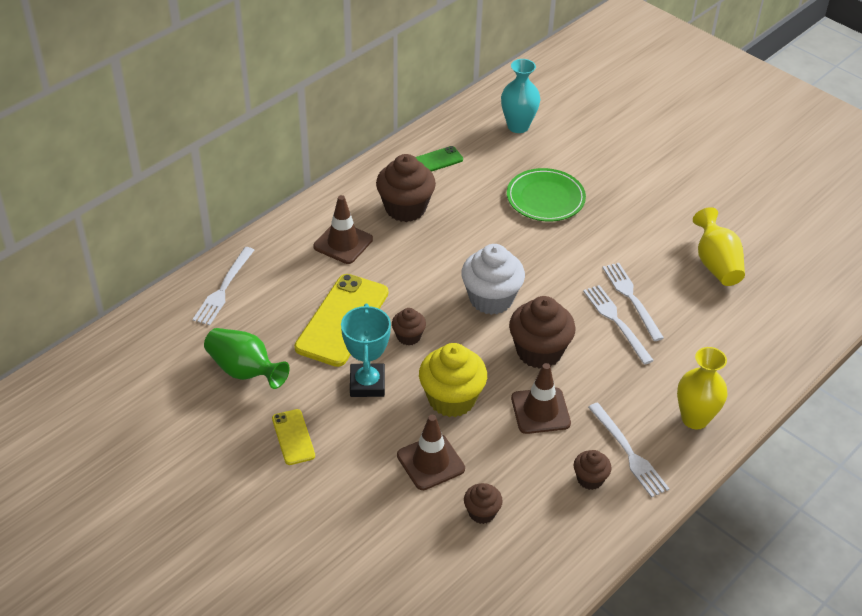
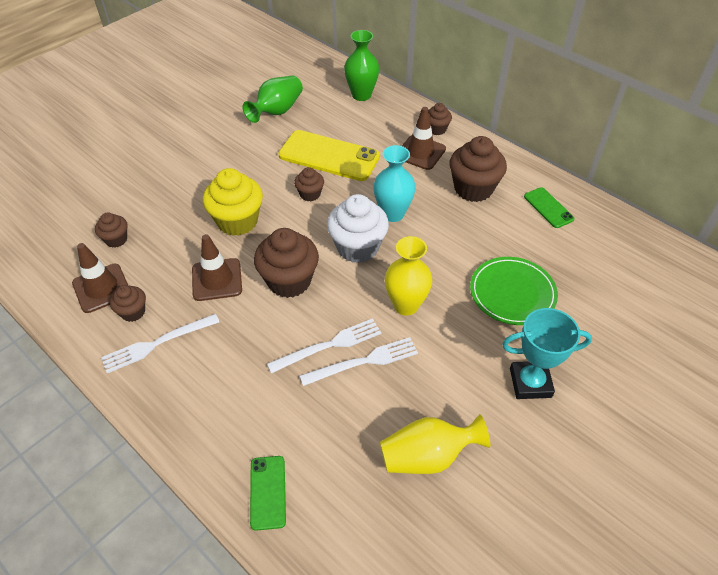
camera: 90 degrees right, 5 degrees up
white fork [193,247,254,325] -> green vase [344,30,379,101]
yellow phone [272,409,315,465] -> none
turquoise trophy [341,304,391,397] -> turquoise trophy moved to [502,308,592,399]
brown traffic cone [397,415,465,490] -> brown traffic cone moved to [72,243,129,313]
turquoise vase [501,59,540,133] -> turquoise vase moved to [373,145,416,222]
yellow vase [677,347,728,429] -> yellow vase moved to [385,236,432,316]
none -> green phone [250,456,286,531]
none -> brown cupcake [428,103,452,135]

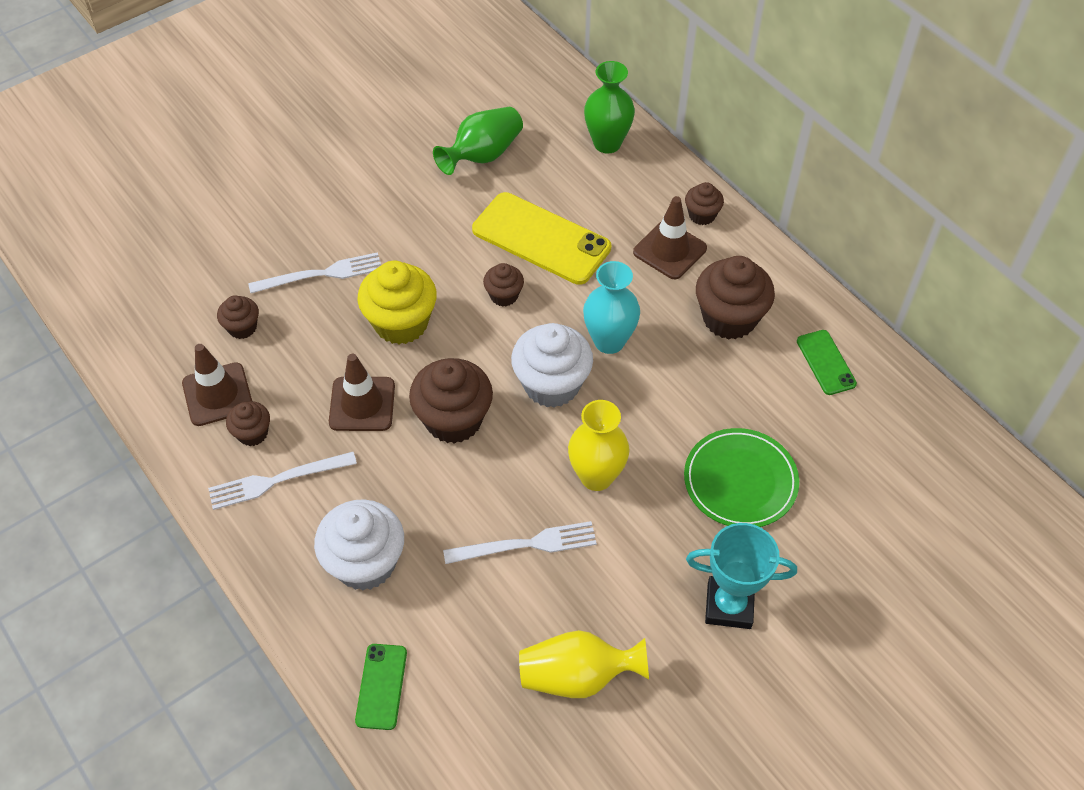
camera: 10 degrees right, 5 degrees up
white fork [267,318,382,374] -> white fork moved to [248,252,381,293]
none -> white cupcake [314,499,404,591]

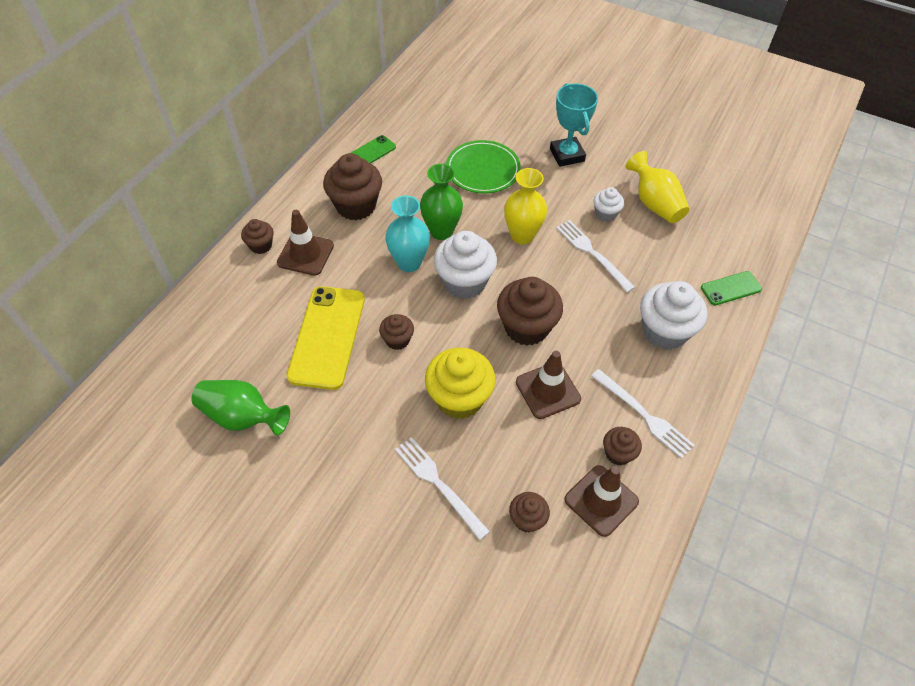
camera: 115 degrees left, 0 degrees up
green vase [584,61,635,153] -> green vase moved to [420,164,463,240]
none -> white cupcake [593,187,624,222]

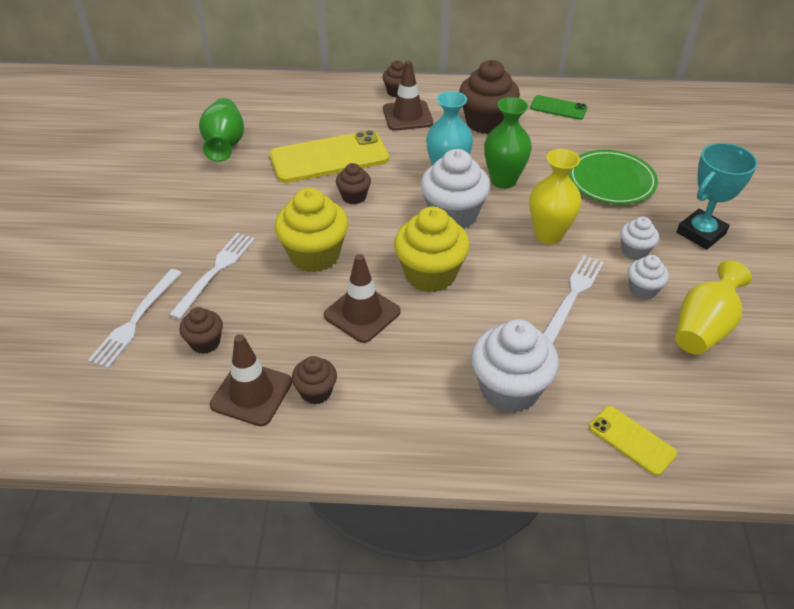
camera: 65 degrees right, 10 degrees down
brown cupcake [497,277,563,346] -> yellow cupcake [394,206,470,292]
white fork [591,369,695,459] -> white fork moved to [88,269,181,369]
green phone [701,271,762,305] -> yellow phone [589,406,677,476]
none -> white cupcake [620,217,659,260]

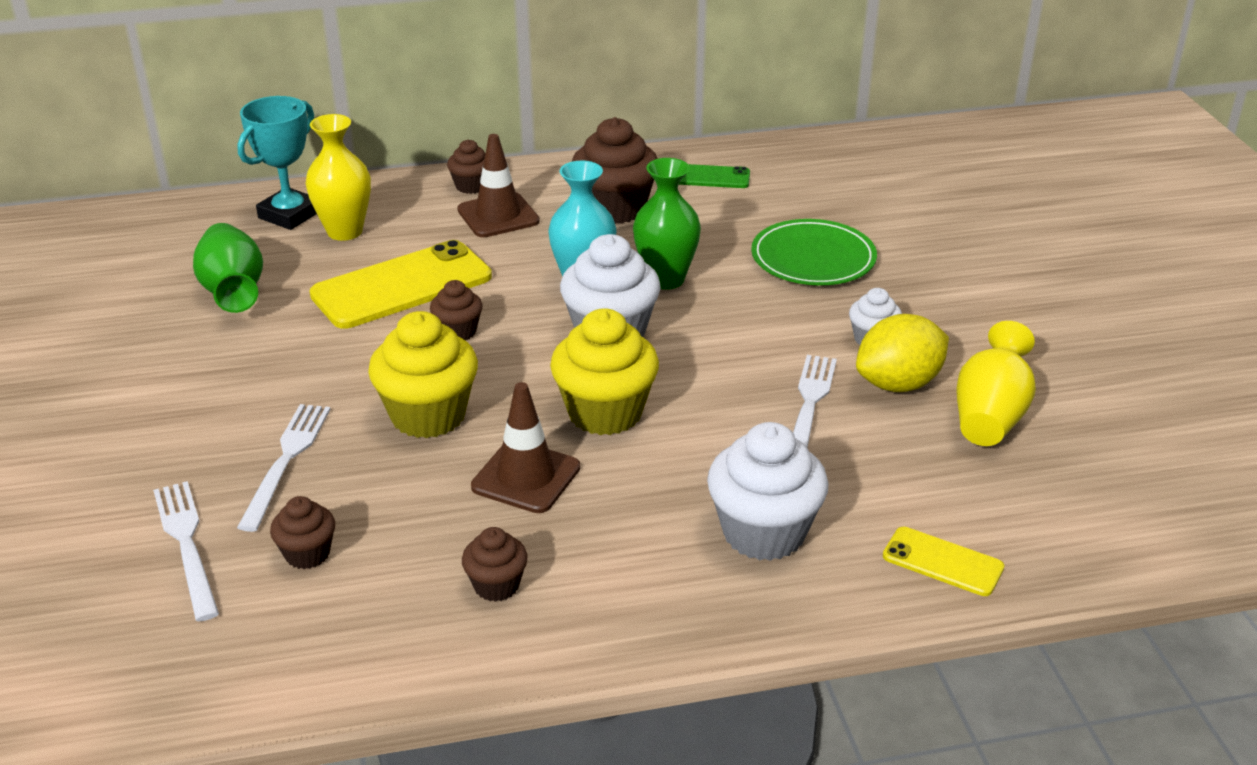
camera: 15 degrees left, 10 degrees down
white fork [88,269,181,369] -> white fork turned 150 degrees clockwise [153,481,219,622]
brown traffic cone [210,334,292,426] -> none
yellow vase [529,149,581,244] -> yellow vase moved to [306,114,371,241]
white cupcake [628,255,669,300] -> yellow lemon [856,314,949,392]
turquoise trophy [677,143,757,250] -> turquoise trophy moved to [237,96,317,230]

